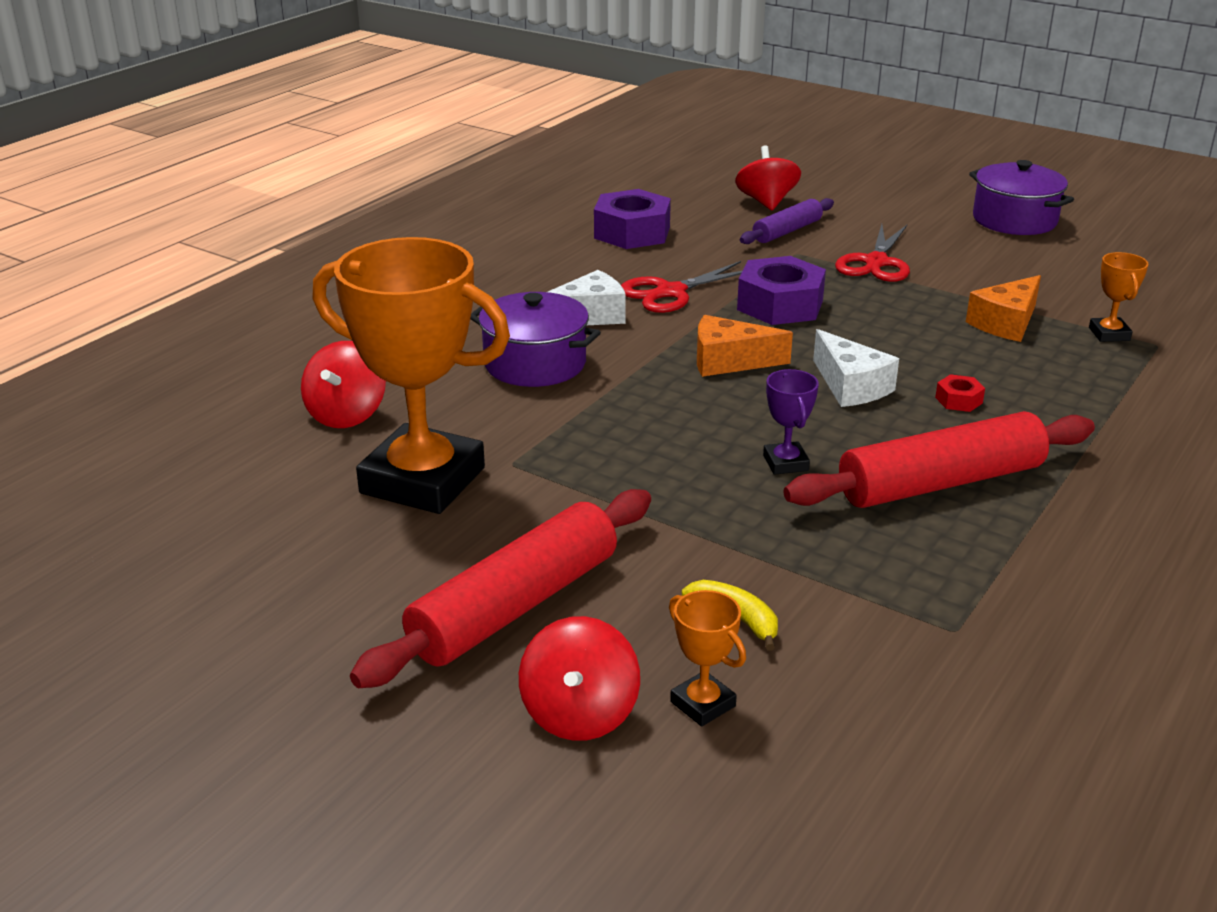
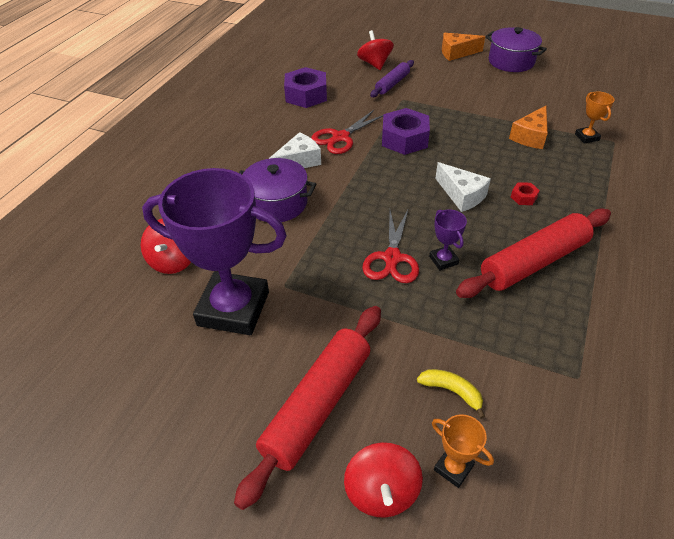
camera: 10 degrees left, 15 degrees up
orange trophy [312,237,510,514] -> purple trophy [142,168,287,335]
orange cheese [697,315,793,377] -> orange cheese moved to [442,33,485,61]
red scissors [835,224,910,282] -> red scissors moved to [362,210,419,283]

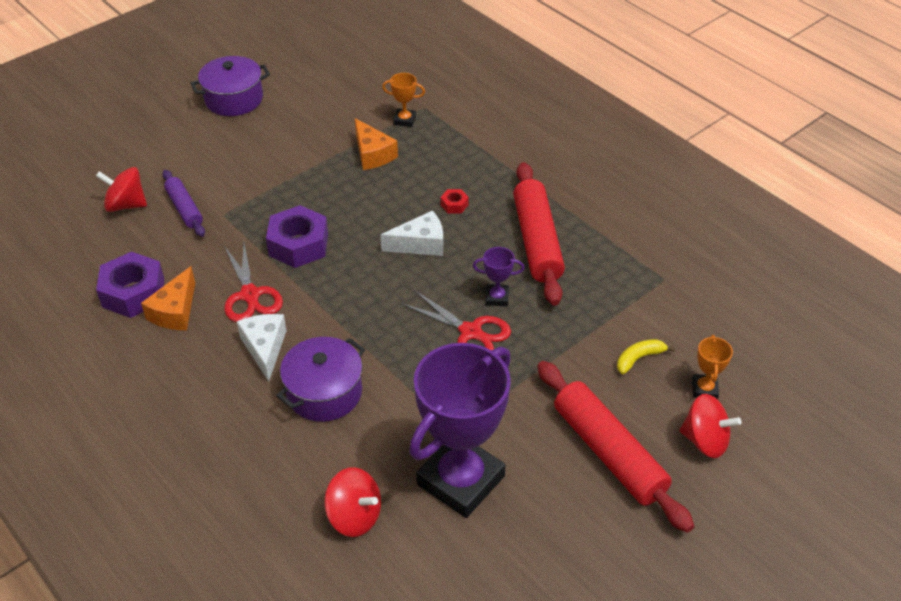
camera: 65 degrees left, 0 degrees up
orange trophy [432,414,494,488] -> orange trophy turned 60 degrees counterclockwise [692,335,733,399]
orange cheese [442,33,485,61] -> orange cheese moved to [141,266,195,330]

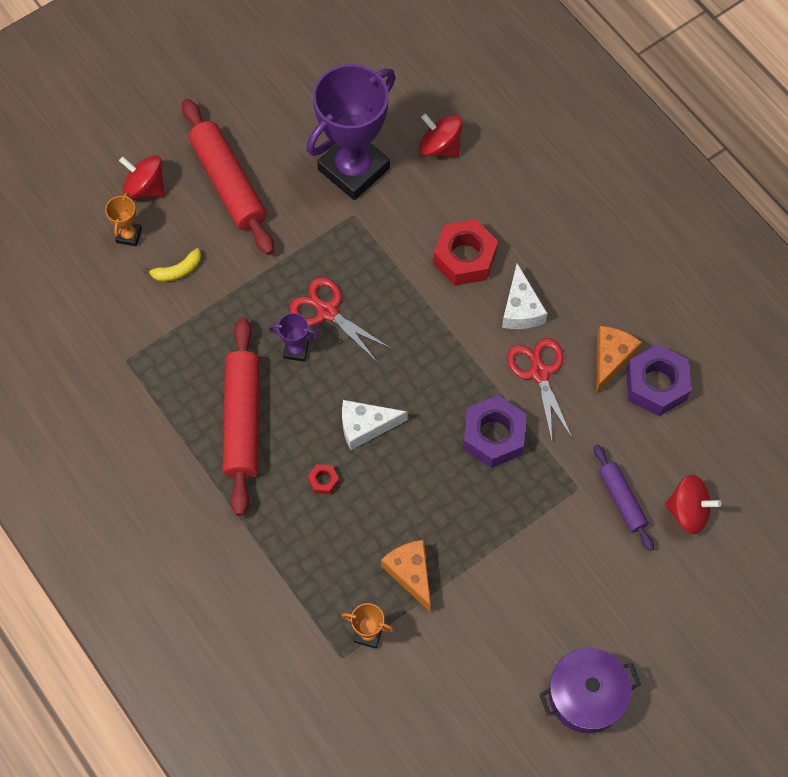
camera: 175 degrees left, 20 degrees up
purple pot [277,337,365,422] -> red nut [433,219,498,286]

